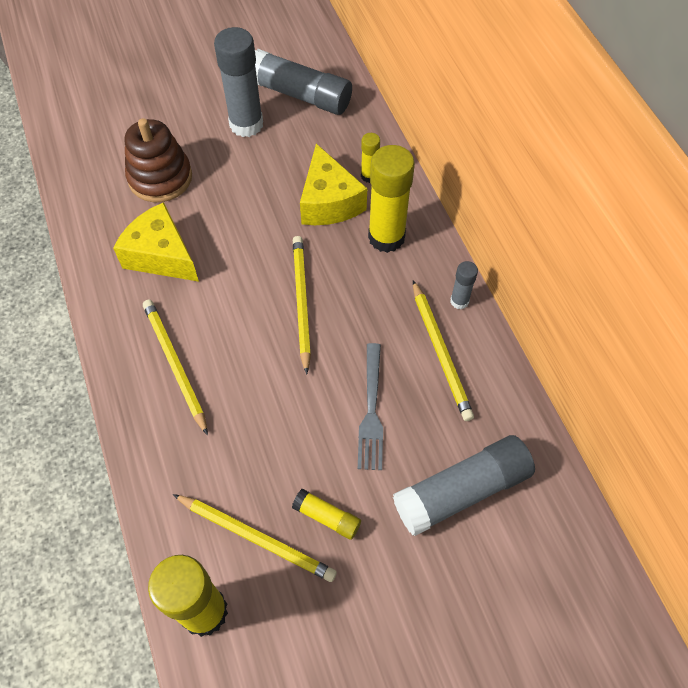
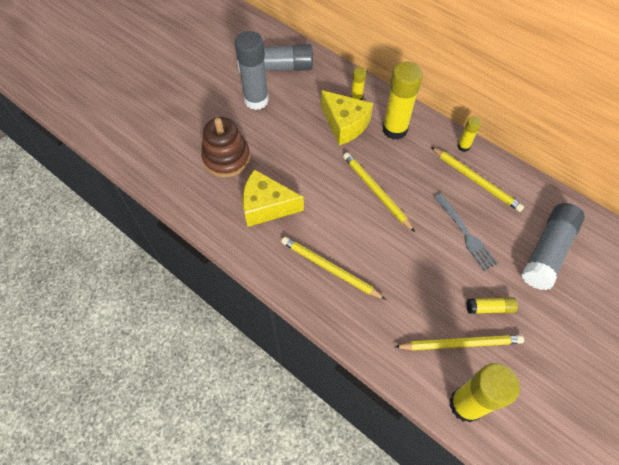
camera: 30 degrees left, 0 degrees up
grey glue stick [450,261,478,309] -> yellow glue stick [458,116,481,152]

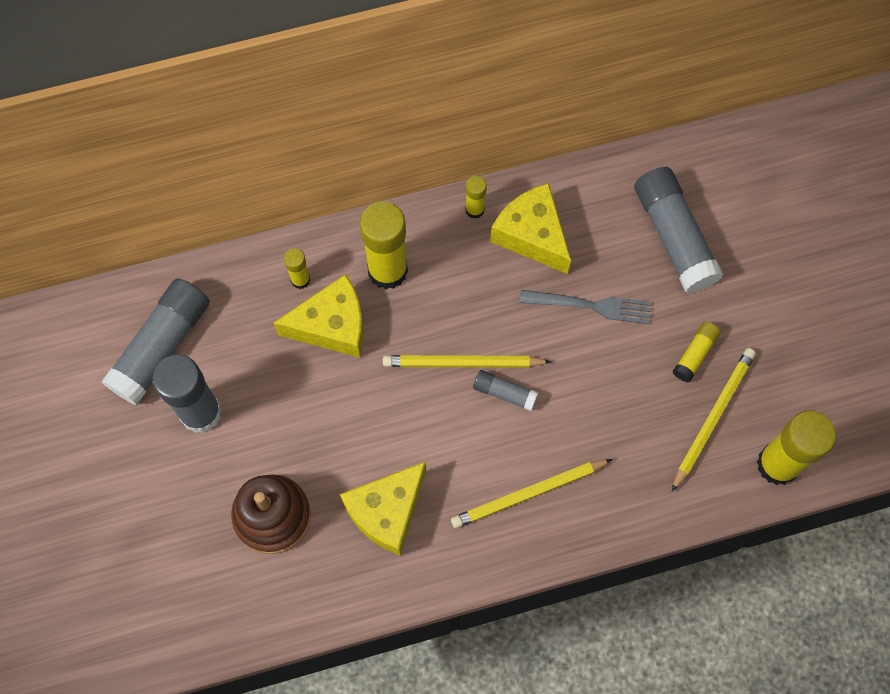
camera: 55 degrees left, 10 degrees up
yellow pencil [431,147,524,212] -> yellow cheese [490,183,571,274]
none -> grey glue stick [473,370,538,411]

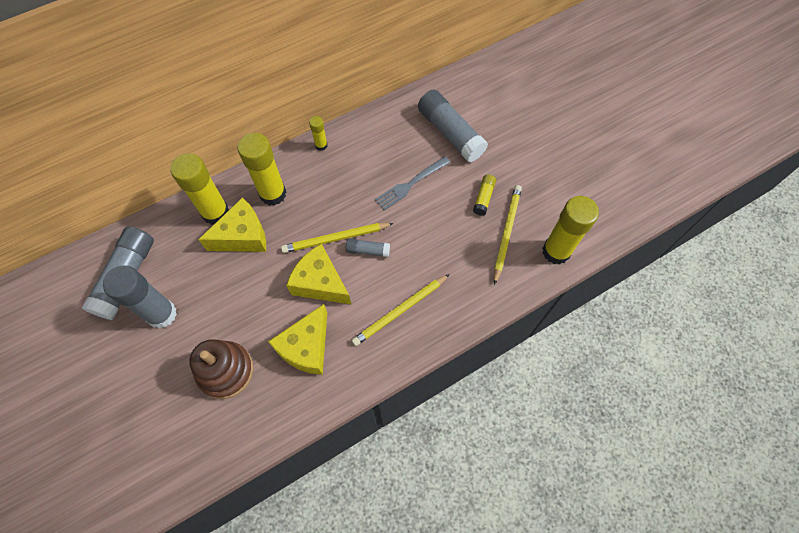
camera: 15 degrees left, 5 degrees down
yellow glue stick [284,248,310,289] -> yellow glue stick [170,153,229,225], size x2.05
yellow cheese [490,183,571,274] -> yellow cheese moved to [286,244,351,304]
grey fork [519,290,652,324] -> grey fork turned 150 degrees clockwise [375,156,450,210]

